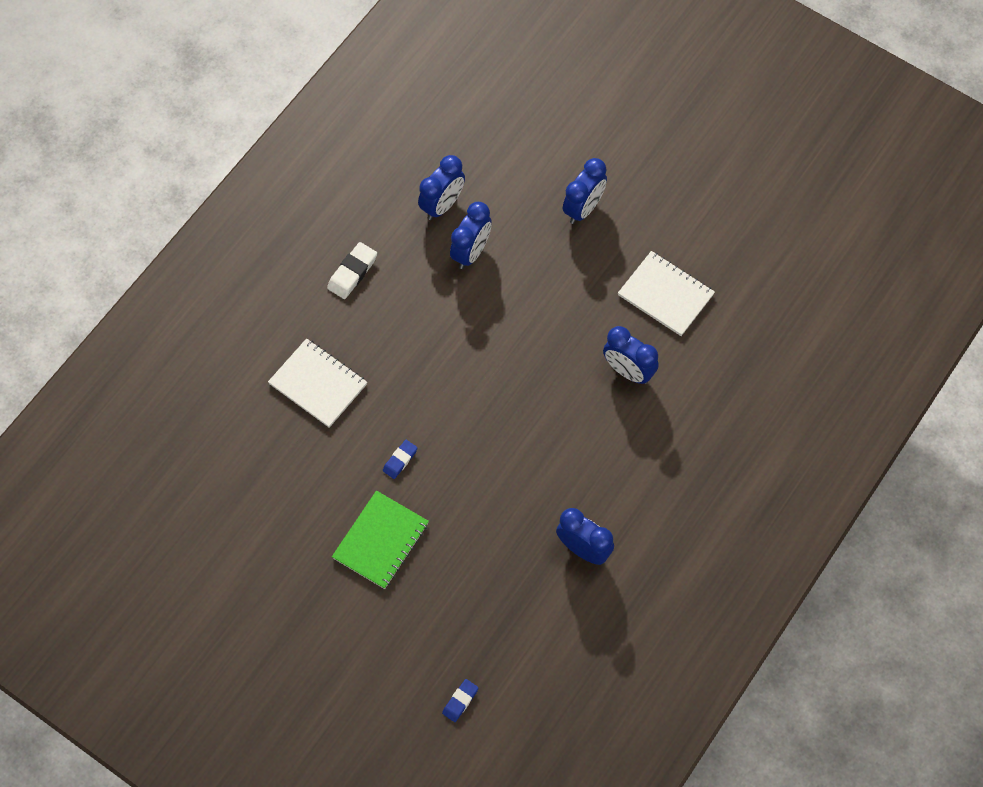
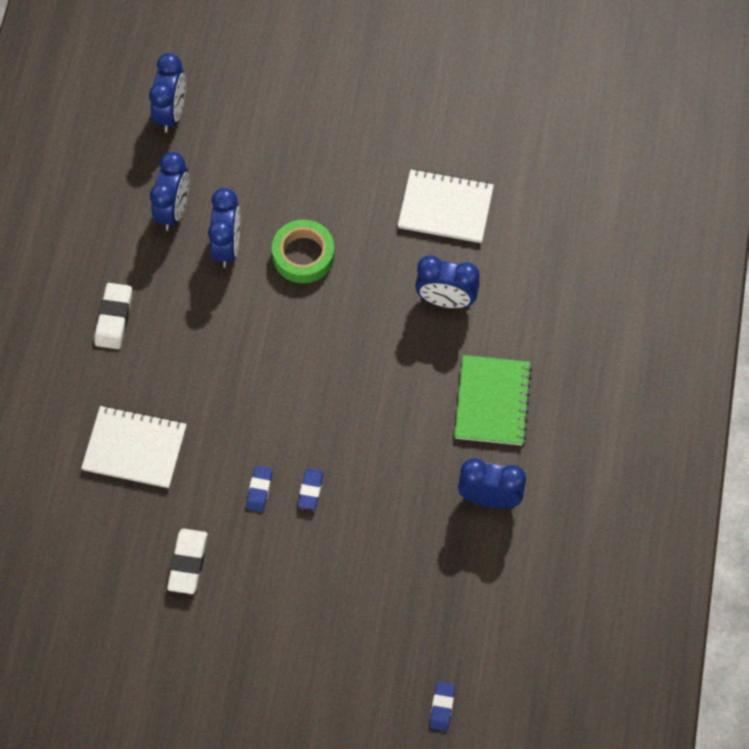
camera: 25 degrees left, 0 degrees up
green notebook [332,491,429,589] -> green notebook moved to [455,355,532,446]
blue clock [563,158,607,224] -> blue clock moved to [149,53,186,133]
none -> white eraser [167,529,208,594]
none -> green tape [272,220,335,283]
none -> blue eraser [298,469,324,510]

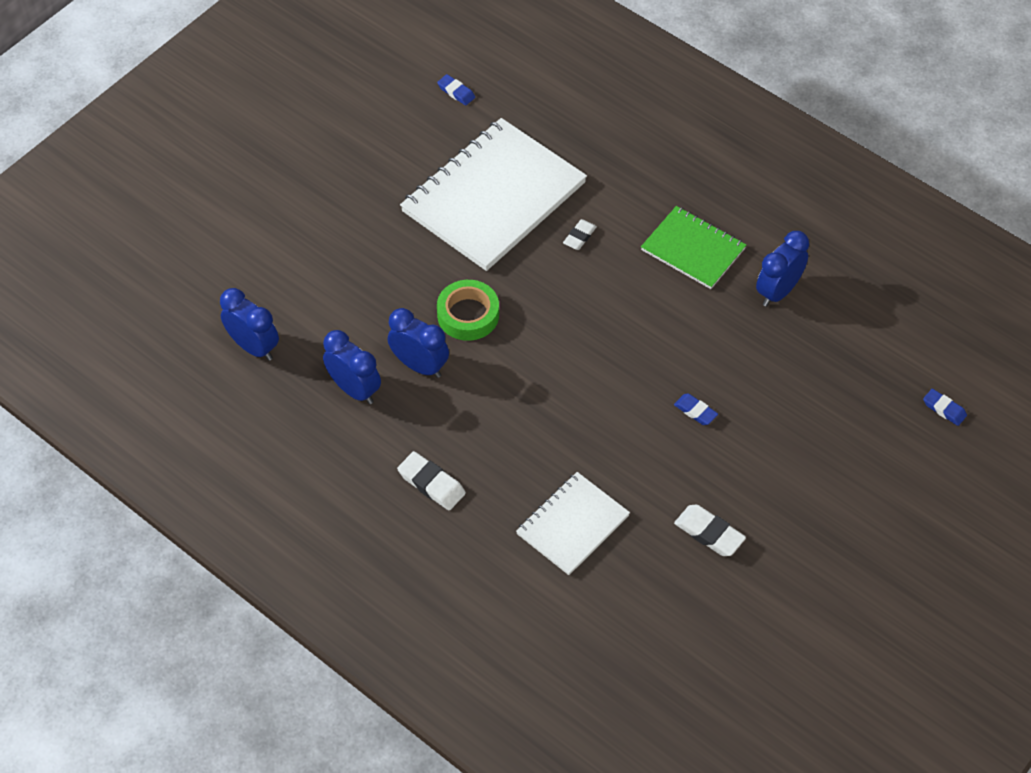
camera: 60 degrees left, 10 degrees down
blue eraser [246,466,272,512] -> blue eraser moved to [437,74,475,106]
white notebook [398,169,494,243] -> white notebook [400,118,587,271], size x1.83
blue clock [415,255,480,308] -> white eraser [563,219,597,250]

